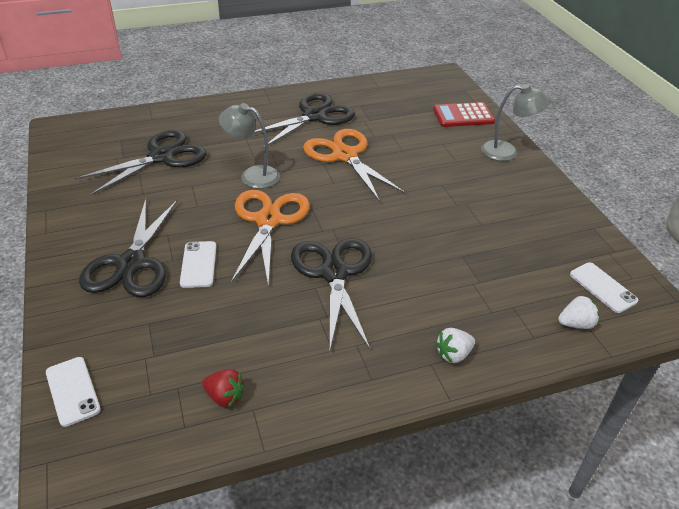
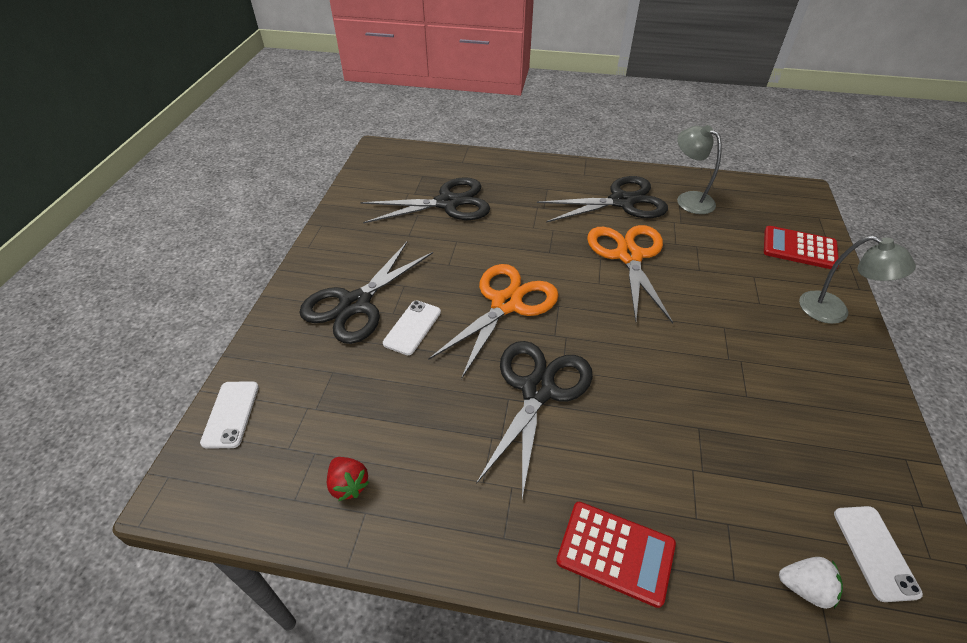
camera: 30 degrees right, 5 degrees up
grey lamp [219,103,280,188] -> grey lamp moved to [677,125,722,214]
white strawberry [435,328,475,363] -> red calculator [556,502,676,608]

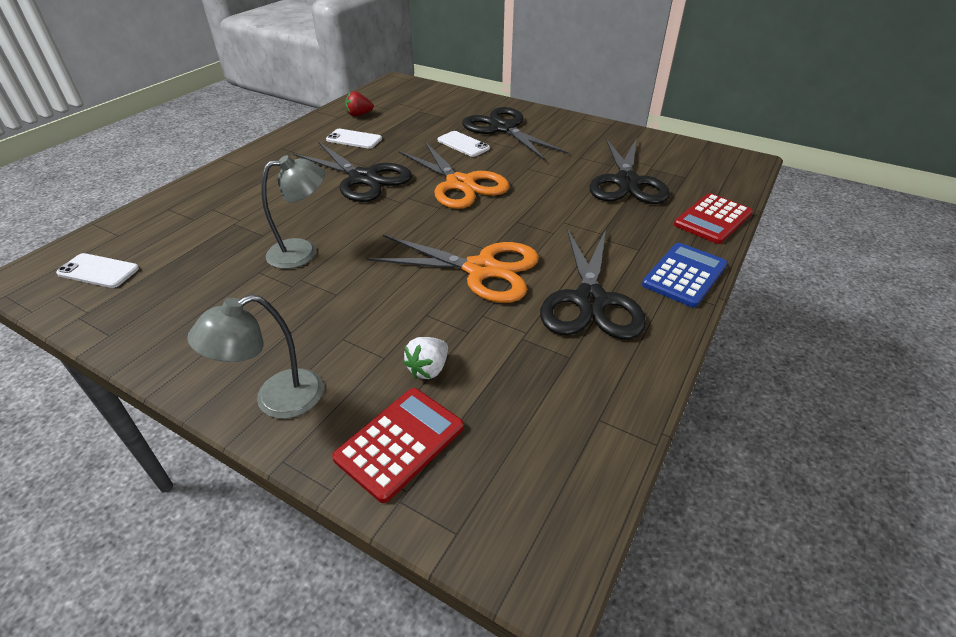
camera: 110 degrees right, 5 degrees down
white phone [200,382,259,448] -> white phone moved to [326,129,382,149]
red calculator [556,502,676,608] -> red calculator moved to [674,193,753,244]
grey lamp [677,125,722,214] -> grey lamp moved to [261,155,325,269]
white strawberry [779,557,843,609] -> white strawberry moved to [403,337,448,379]
none -> blue calculator [642,243,728,308]

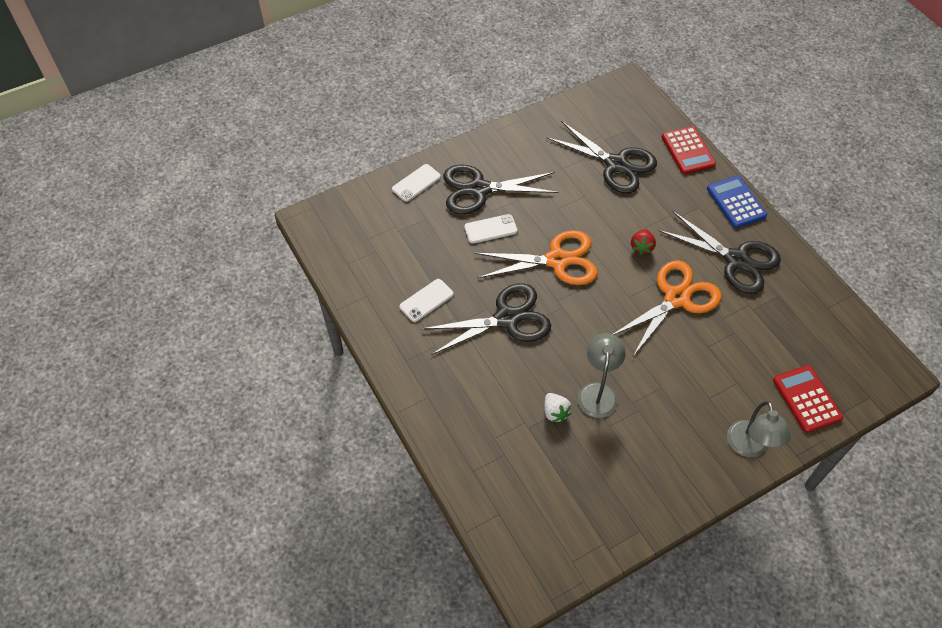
camera: 60 degrees left, 15 degrees up
white phone [56,253,139,288] -> white phone moved to [392,164,441,202]
red strawberry [345,91,373,116] -> red strawberry moved to [631,229,656,255]
white strawberry [403,337,448,379] -> white strawberry moved to [544,393,572,422]

